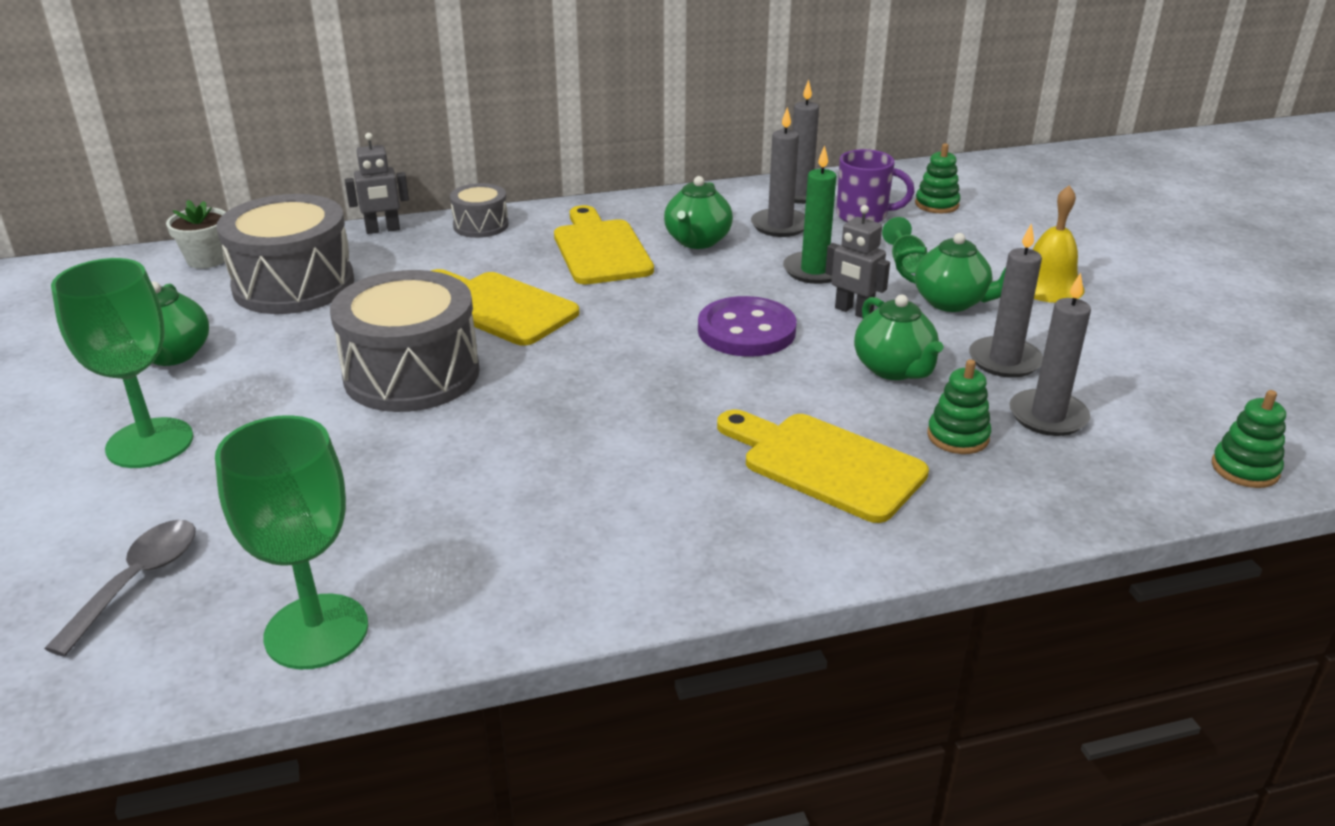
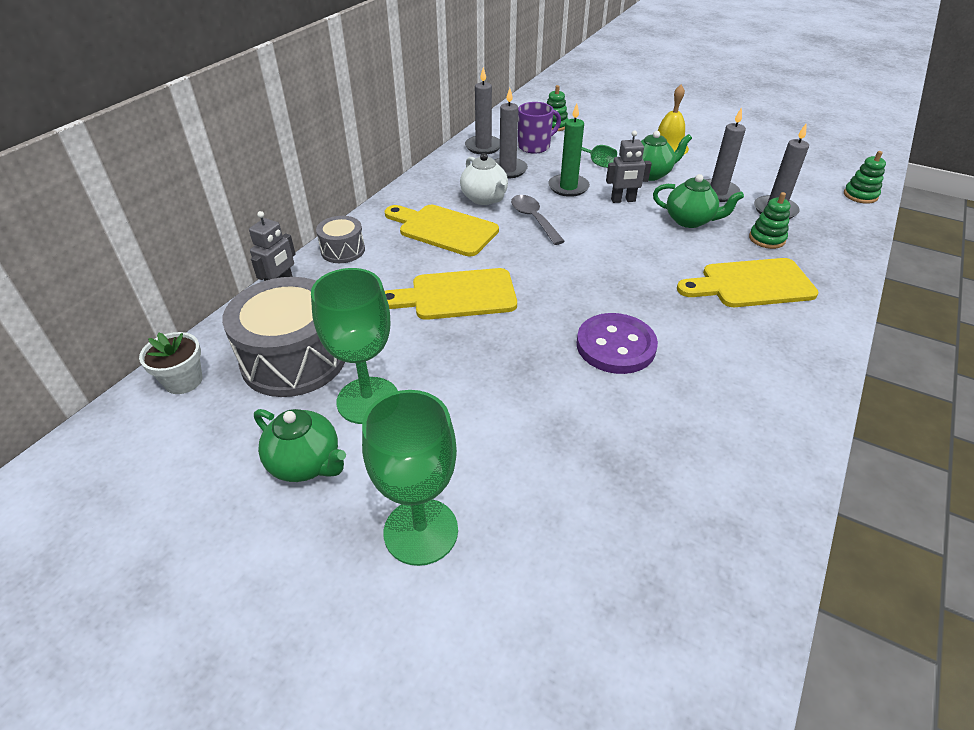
camera: 45 degrees left, 10 degrees up
grey spoon [44,520,196,656] -> grey spoon moved to [511,195,565,245]
green goblet [215,415,368,669] -> green goblet moved to [311,268,398,424]
grey drum [330,270,480,412] -> none
green teapot [664,176,733,249] -> white teapot [460,153,508,205]
purple button [698,296,797,357] -> purple button moved to [577,313,658,374]

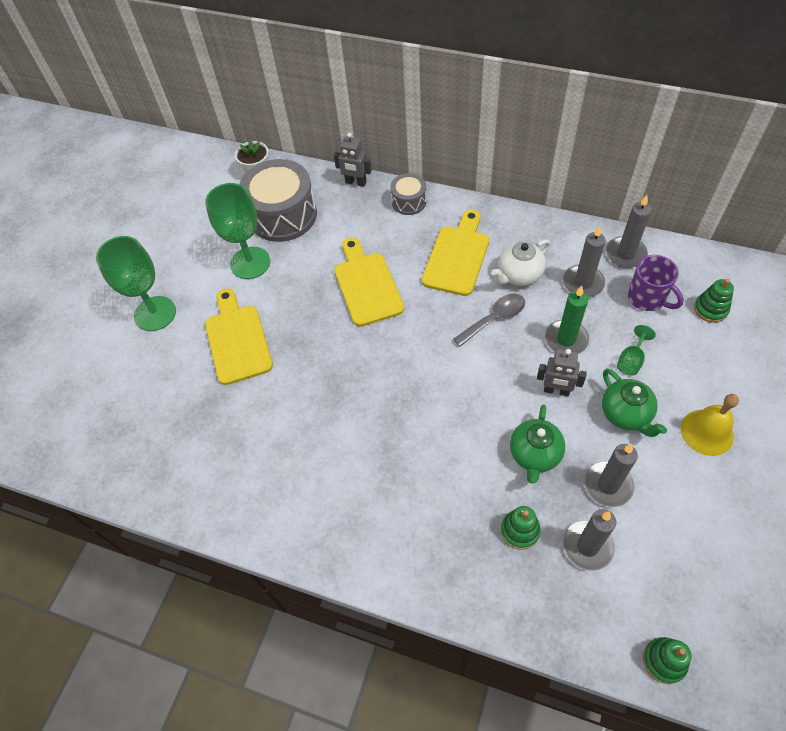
camera: 85 degrees right, 15 degrees up
green teapot [254,409,346,482] -> none
purple button [577,313,658,374] -> none
grey robot [606,131,652,203] -> grey robot turned 60 degrees counterclockwise [537,349,587,396]
yellow cutting board [677,258,818,307] -> yellow cutting board moved to [205,288,273,385]

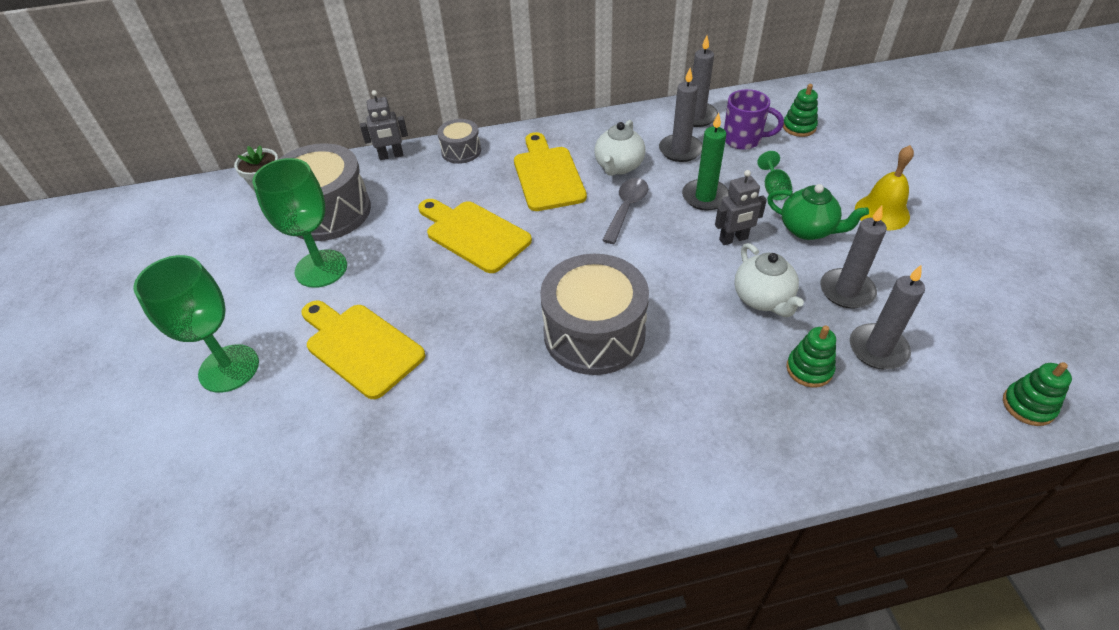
camera: 35 degrees left, 10 degrees down
green teapot [510,404,565,484] -> white teapot [734,243,804,317]
none -> grey drum [540,254,649,375]

